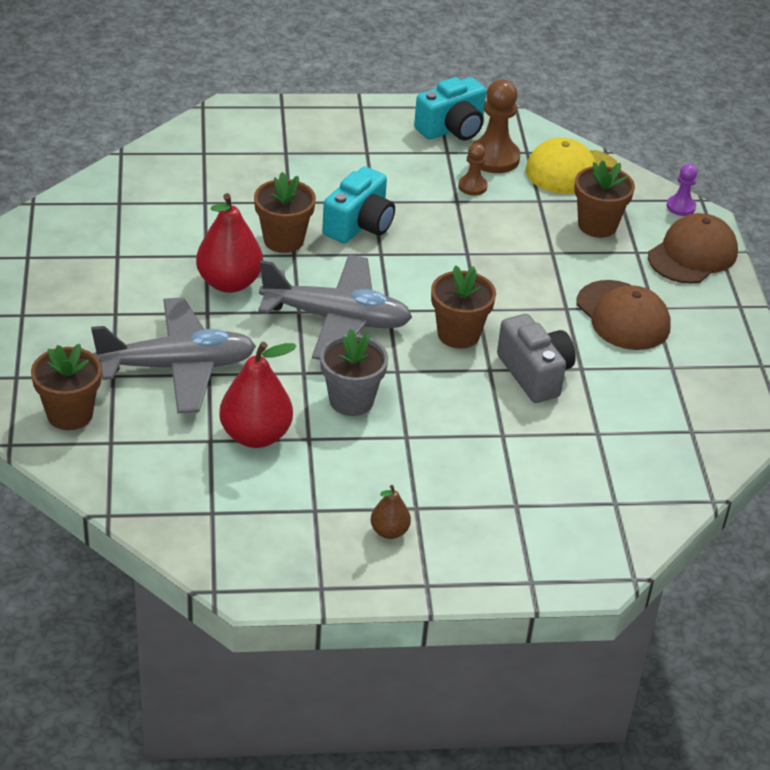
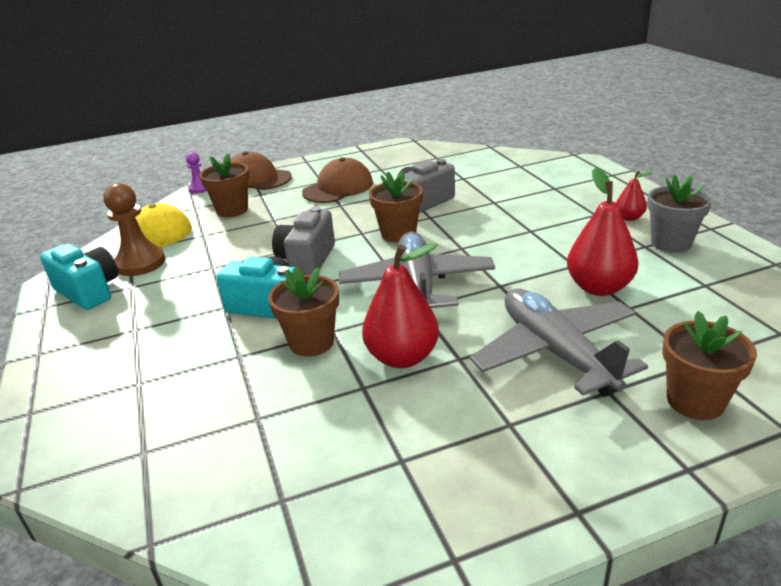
camera: 100 degrees left, 10 degrees down
grey flower pot [320,329,388,416] -> grey flower pot moved to [647,174,712,253]
brown pear [371,485,411,539] -> red pear [616,171,653,221]
brown pawn [458,143,488,196] -> none
none -> grey camera [272,207,335,275]

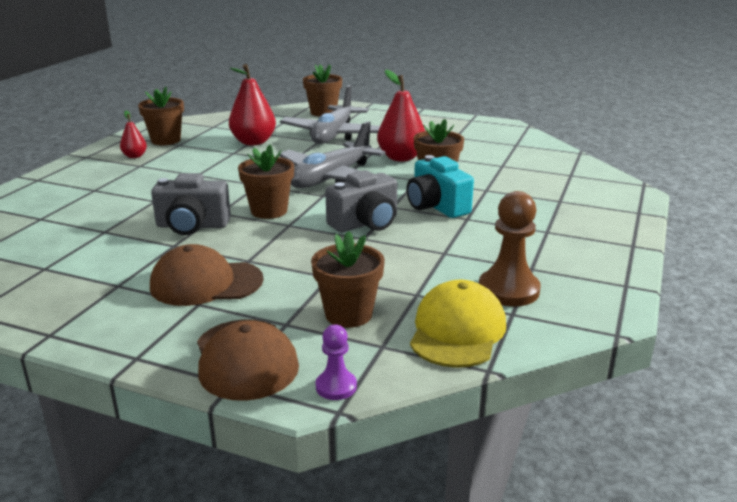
camera: 140 degrees left, 5 degrees down
turquoise camera [40,244,118,310] -> none
grey flower pot [647,174,712,253] -> brown flower pot [138,87,184,145]

